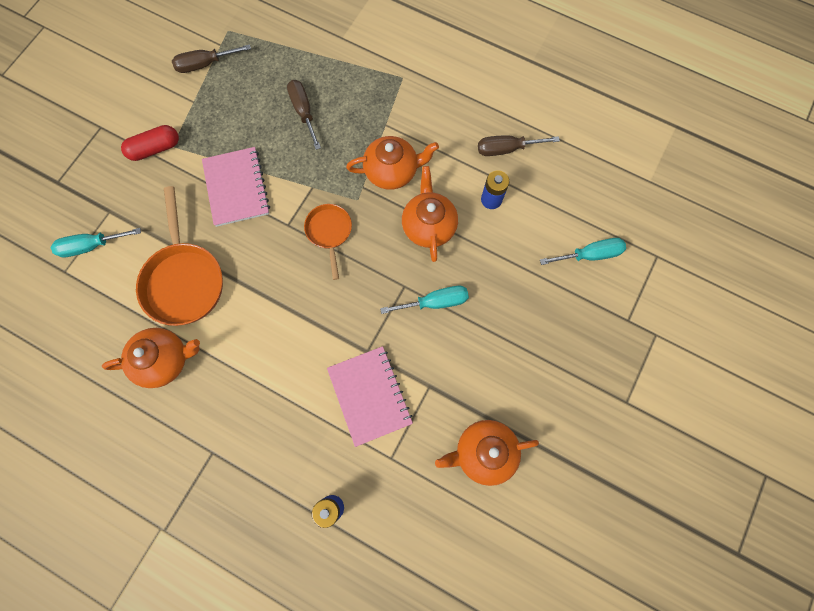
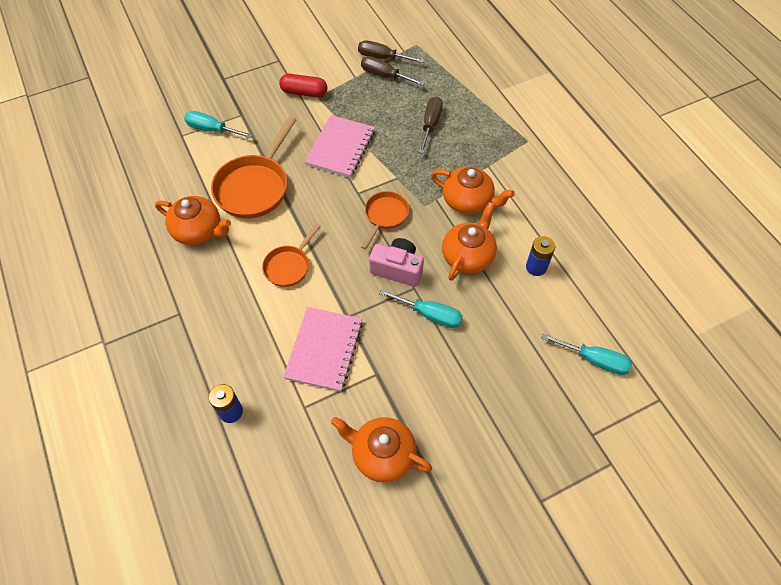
camera: 35 degrees right, 15 degrees down
brown screwdriver [478,135,560,156] -> brown screwdriver moved to [361,56,425,86]
none -> orange pan [262,223,321,287]
none -> pink camera [369,238,424,287]

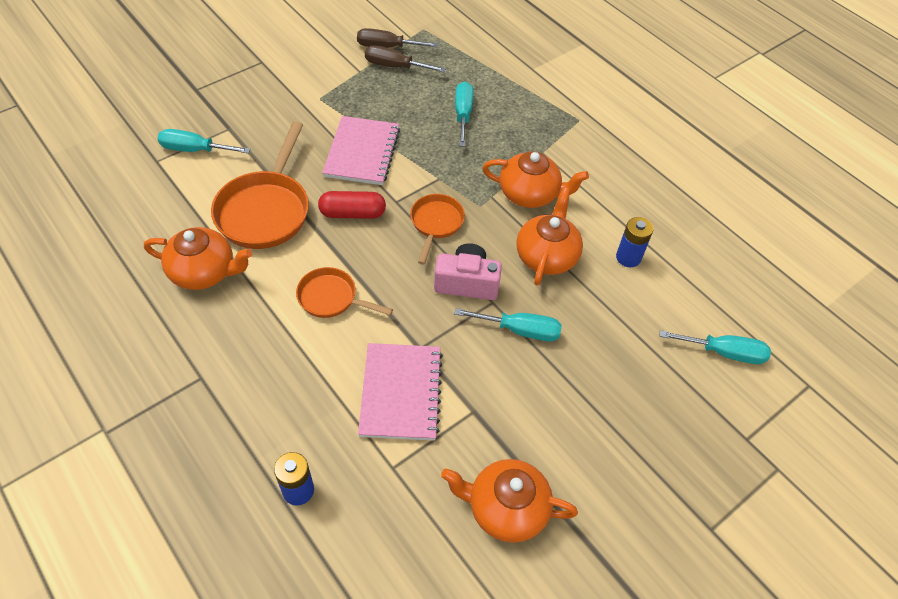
camera: 15 degrees left, 5 degrees down
orange pan [262,223,321,287] -> orange pan turned 90 degrees clockwise [296,267,393,318]
red capsule [279,74,327,97] -> red capsule moved to [318,191,386,219]
brown screwdriver [419,97,443,154] -> turquoise screwdriver [455,82,473,147]

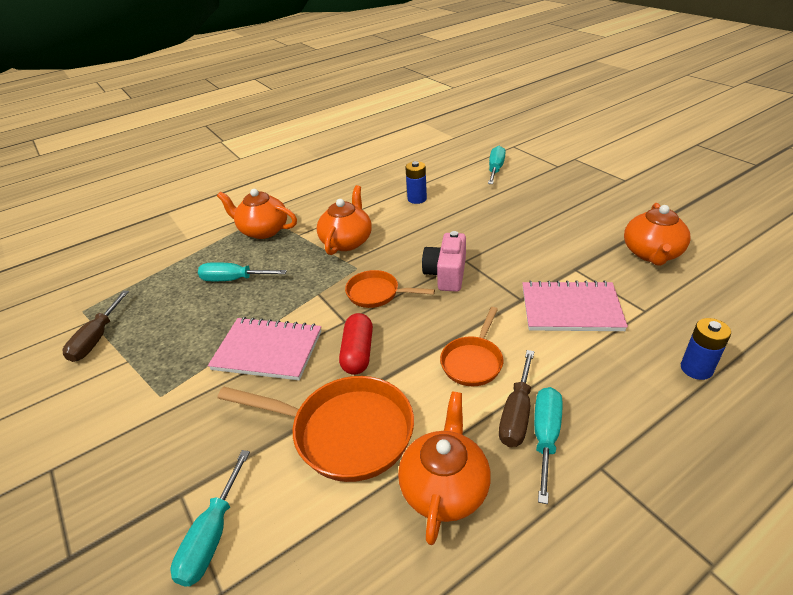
camera: 80 degrees left, 15 degrees down
brown screwdriver [365,45,446,72] -> brown screwdriver moved to [499,350,534,447]
turquoise screwdriver [454,308,562,341] -> turquoise screwdriver moved to [534,387,563,504]
orange teapot [516,187,583,285] -> orange teapot moved to [217,189,297,239]

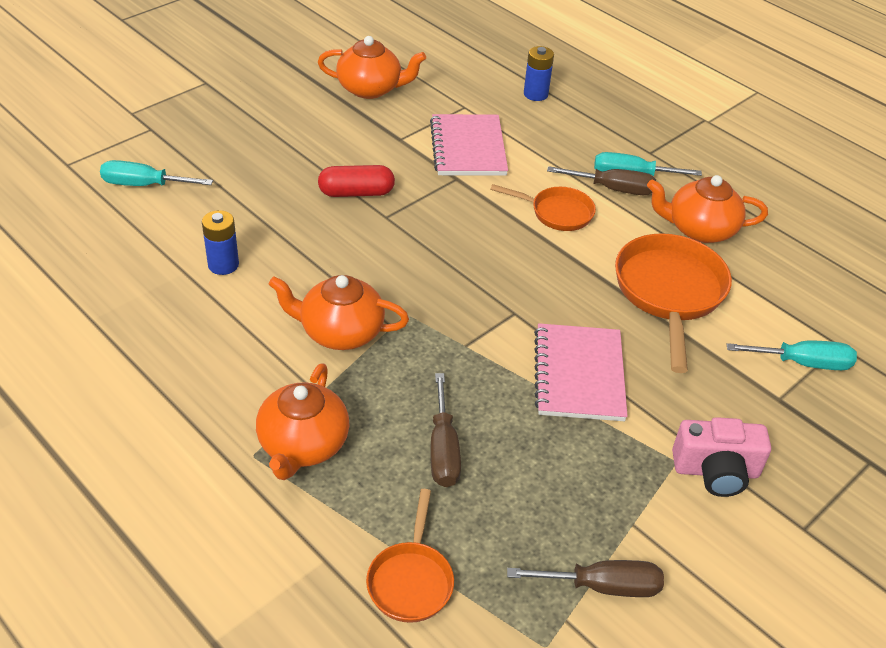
camera: 105 degrees left, 5 degrees up
turquoise screwdriver [198,262,287,281] -> brown screwdriver [430,373,461,487]
red capsule [339,313,373,375] -> red capsule moved to [318,165,395,197]
orange pan [345,270,435,308] -> orange pan moved to [366,489,454,623]
pink camera [422,231,466,292] -> pink camera moved to [672,417,771,497]

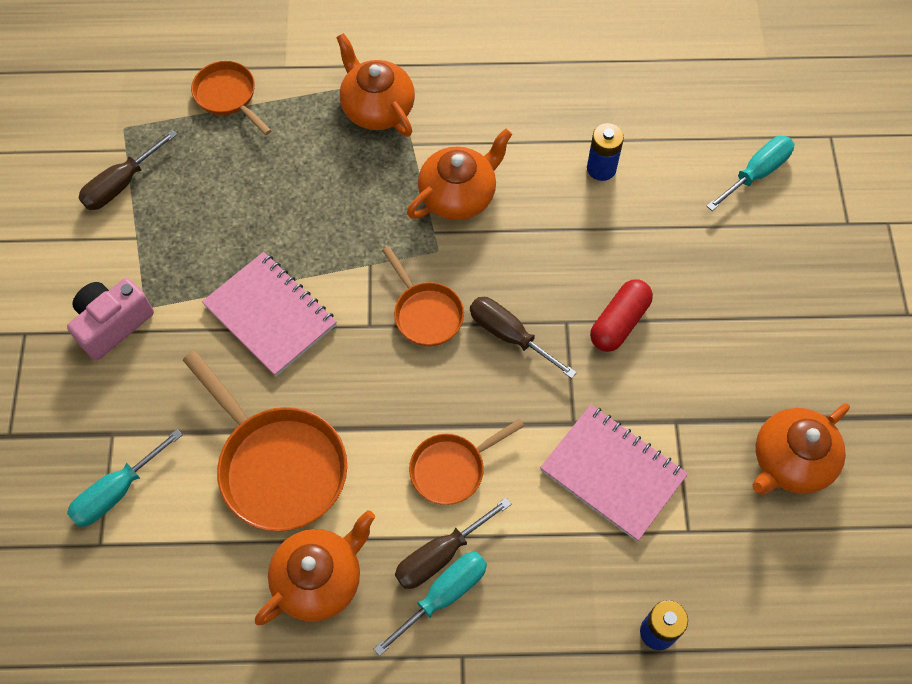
camera: 135 degrees right, 20 degrees up
brown screwdriver [430,373,461,487] -> brown screwdriver moved to [470,297,577,379]
none -> orange pan [382,246,464,346]

